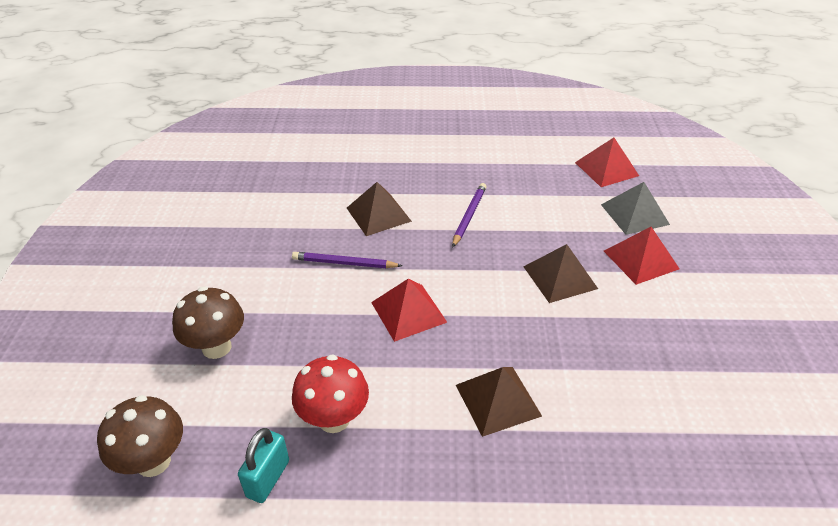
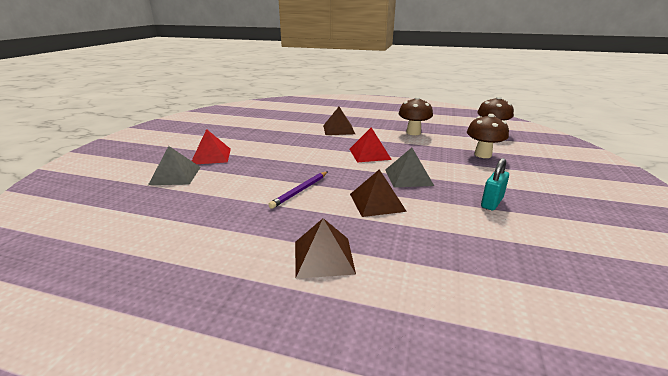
camera: 165 degrees left, 15 degrees down
turquoise padlock [238,428,289,503] -> turquoise padlock moved to [481,158,509,210]
purple pencil [292,252,402,268] -> grey pyramid [385,148,434,188]
red mushroom [292,354,369,433] -> brown mushroom [398,96,433,135]
brown pyramid [523,244,598,303] -> brown pyramid moved to [295,218,356,279]
red pyramid [575,138,639,187] -> none

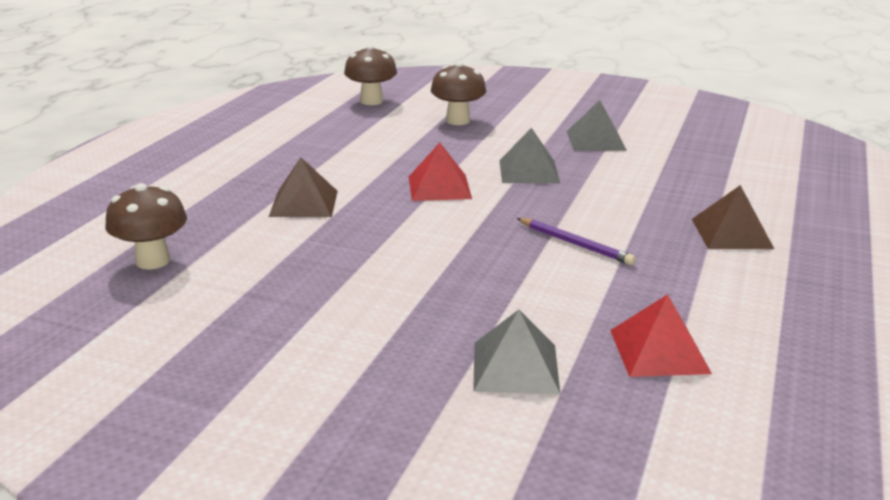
camera: 85 degrees left, 0 degrees up
red pyramid [192,129,231,164] -> red pyramid moved to [610,294,712,377]
brown pyramid [350,169,407,217] -> none
brown mushroom [398,96,433,135] -> brown mushroom moved to [105,183,187,269]
turquoise padlock [481,158,509,210] -> grey pyramid [566,100,627,151]

